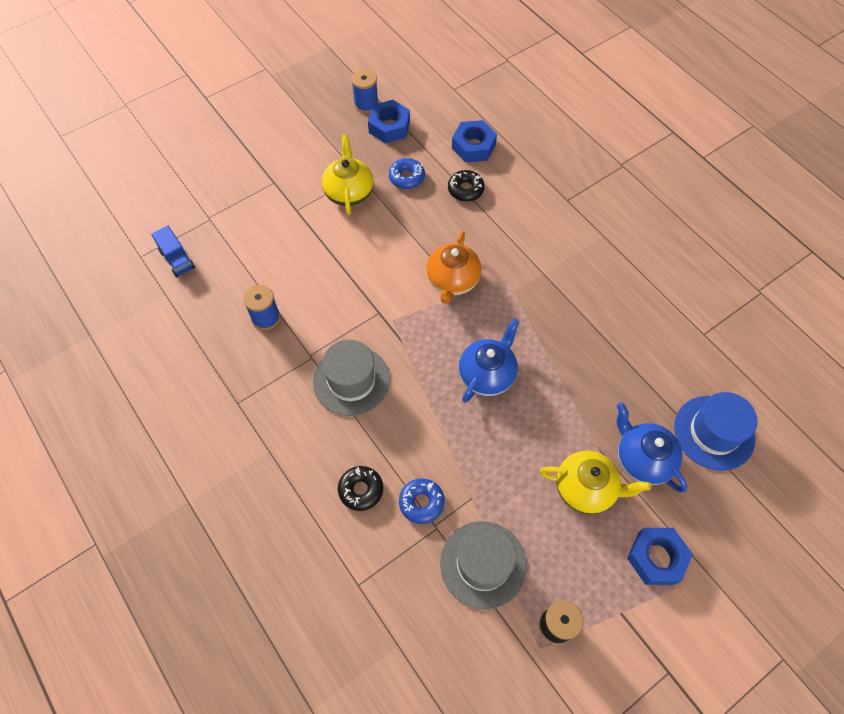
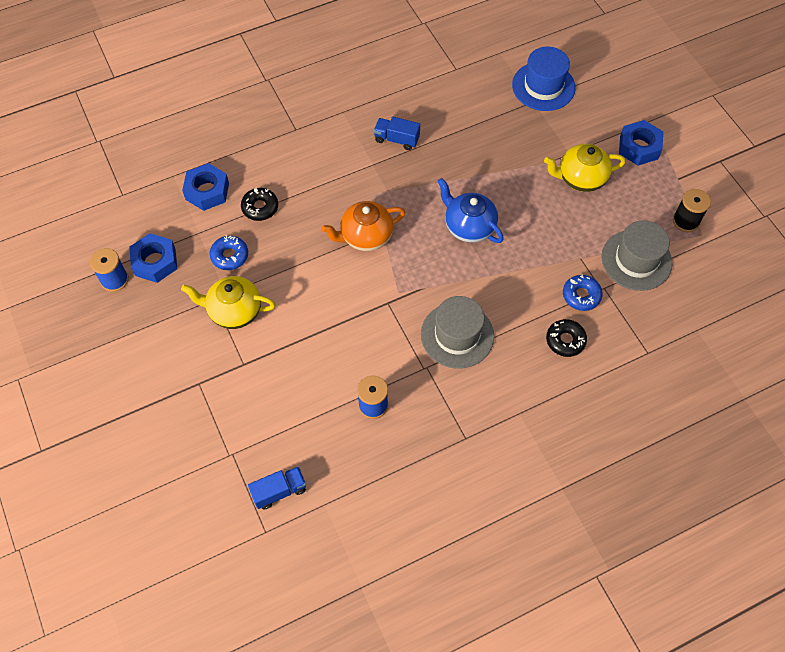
camera: 80 degrees left, 0 degrees up
orange teapot [426,231,481,304] -> orange teapot turned 135 degrees clockwise [321,201,406,251]
yellow teapot [540,451,651,514] -> yellow teapot turned 120 degrees counterclockwise [544,144,626,192]
blue teapot [616,402,687,493] -> none
none -> blue truck [374,117,420,150]

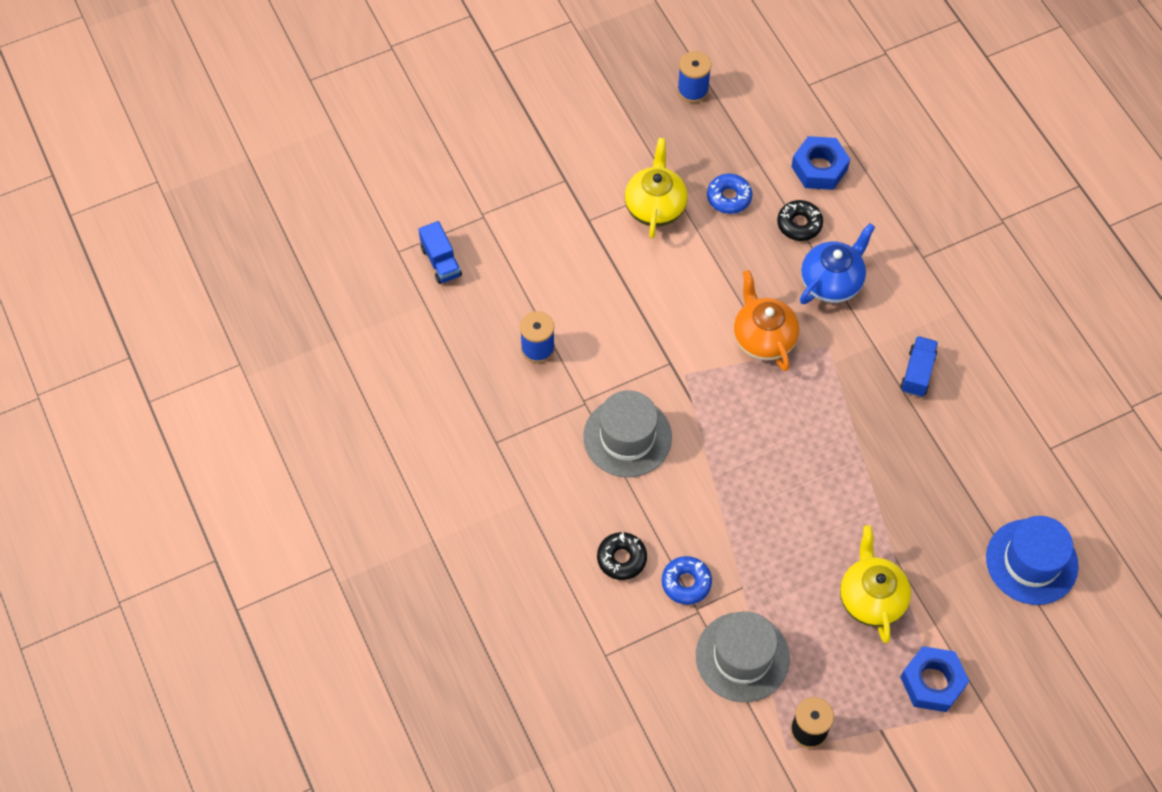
camera: 90 degrees right, 0 degrees up
blue nut [129,233,177,283] -> none
blue teapot [437,178,504,243] -> blue teapot moved to [800,223,875,304]

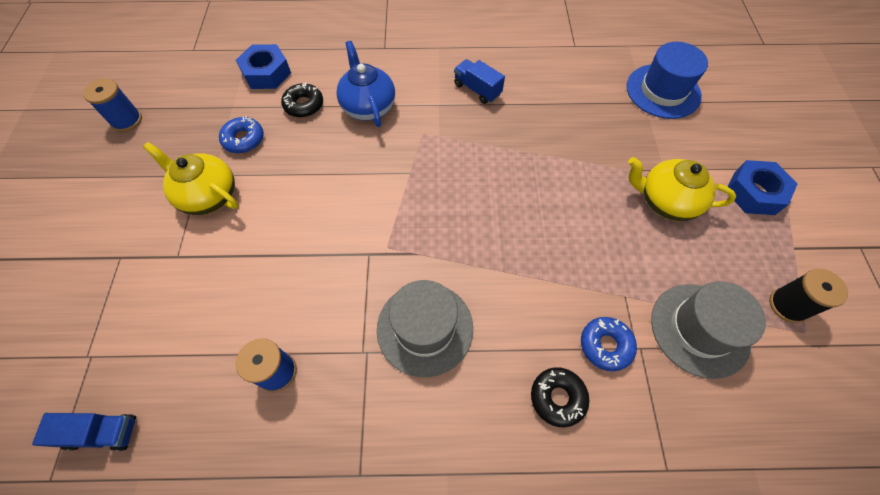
camera: 65 degrees left, 0 degrees up
orange teapot [734,270,799,371] -> none

